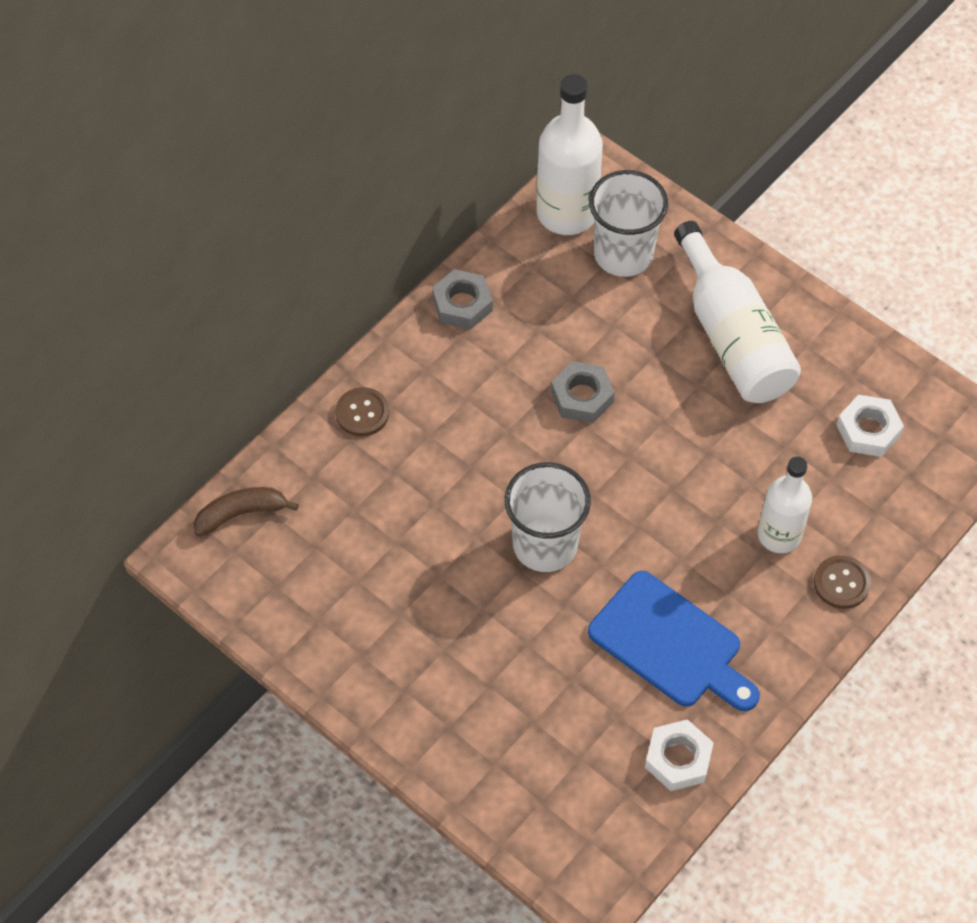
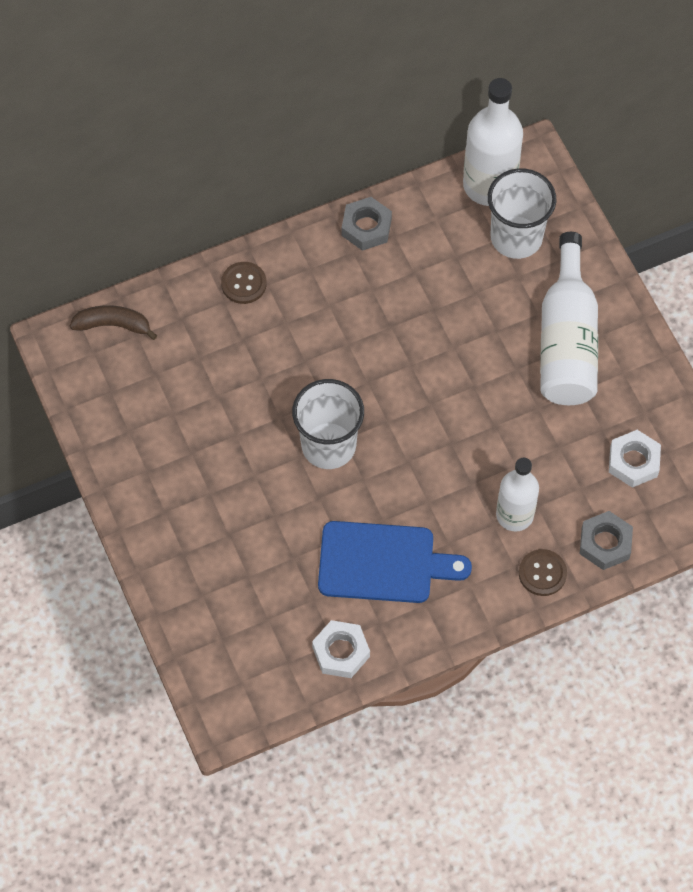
camera: 25 degrees right, 5 degrees up
grey nut [551,361,615,423] -> grey nut moved to [580,511,633,570]
blue cutting board [588,571,760,711] -> blue cutting board turned 60 degrees counterclockwise [318,521,472,603]

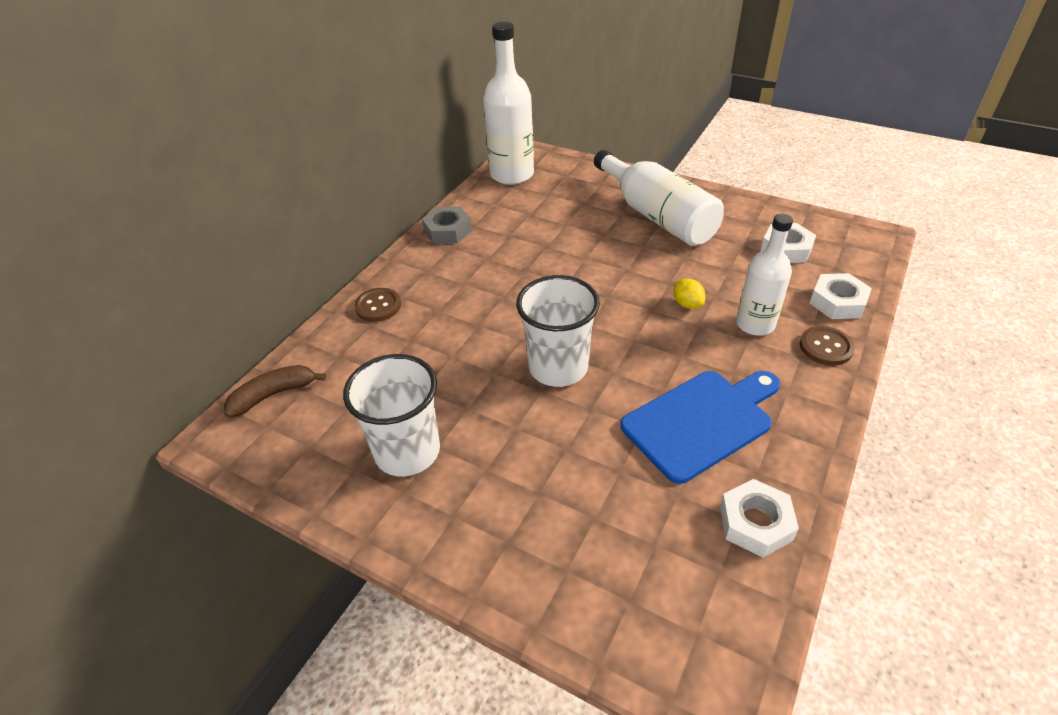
camera: 35 degrees left, 20 degrees down
white cup [488,168,556,259] -> white cup moved to [343,354,440,476]
grey nut [580,511,633,570] -> white nut [810,273,872,319]
none -> yellow lemon [673,279,705,309]

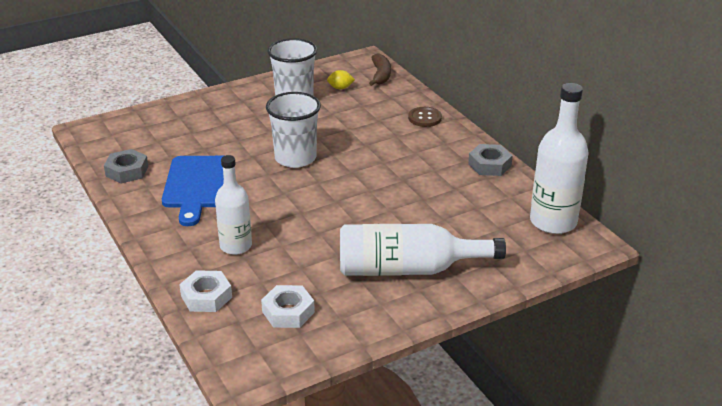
camera: 120 degrees right, 10 degrees down
yellow lemon [673,279,705,309] -> yellow lemon moved to [327,70,355,89]
white nut [720,479,799,558] -> grey nut [104,149,148,184]
brown button [800,326,855,366] -> none

